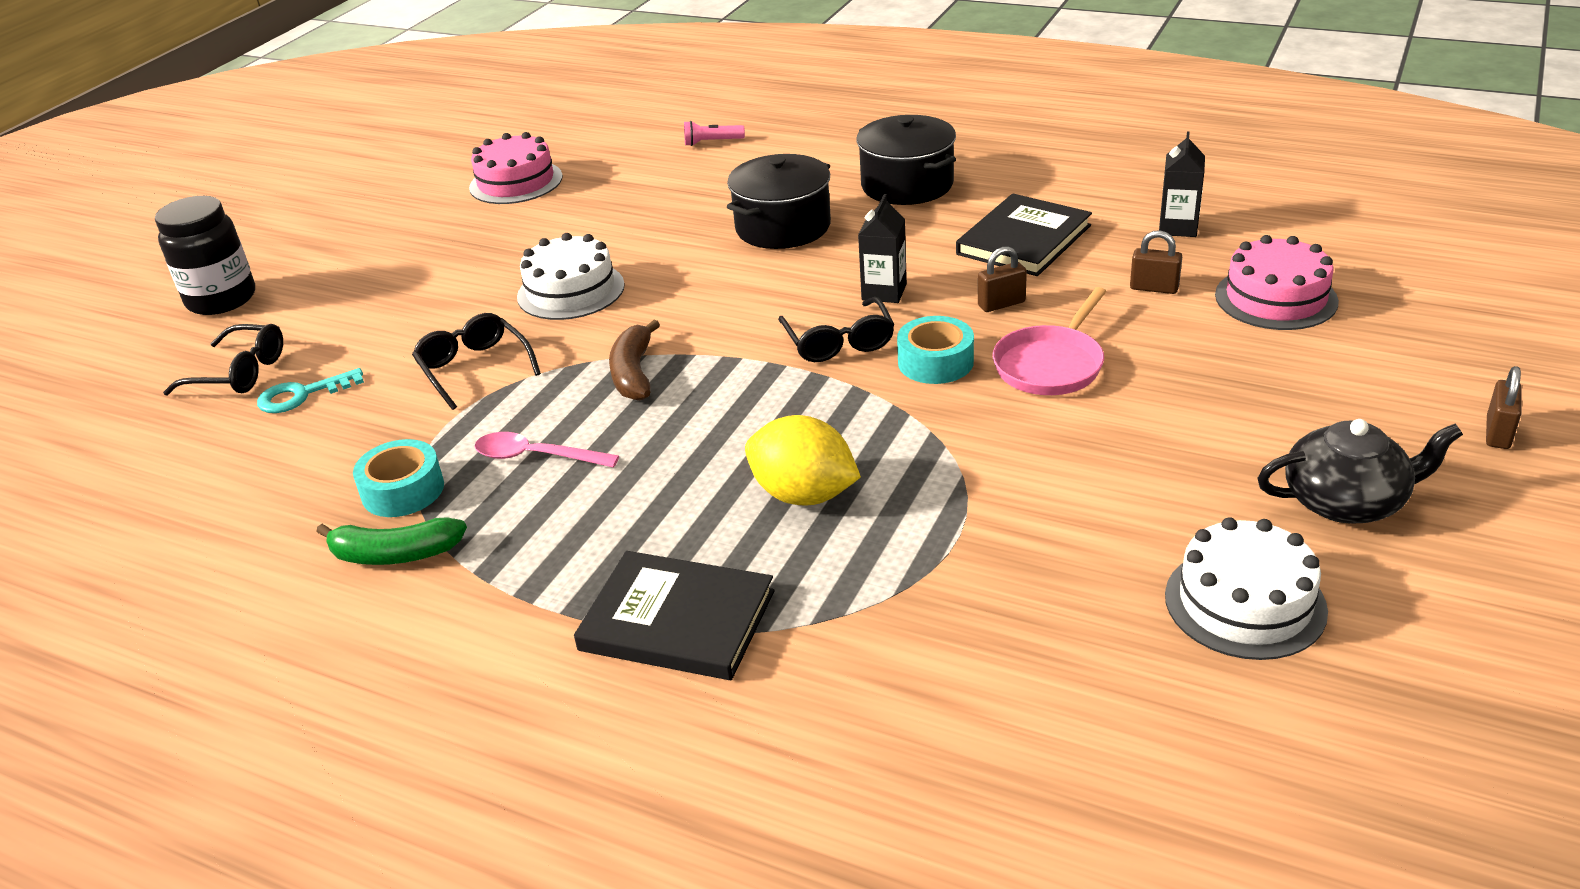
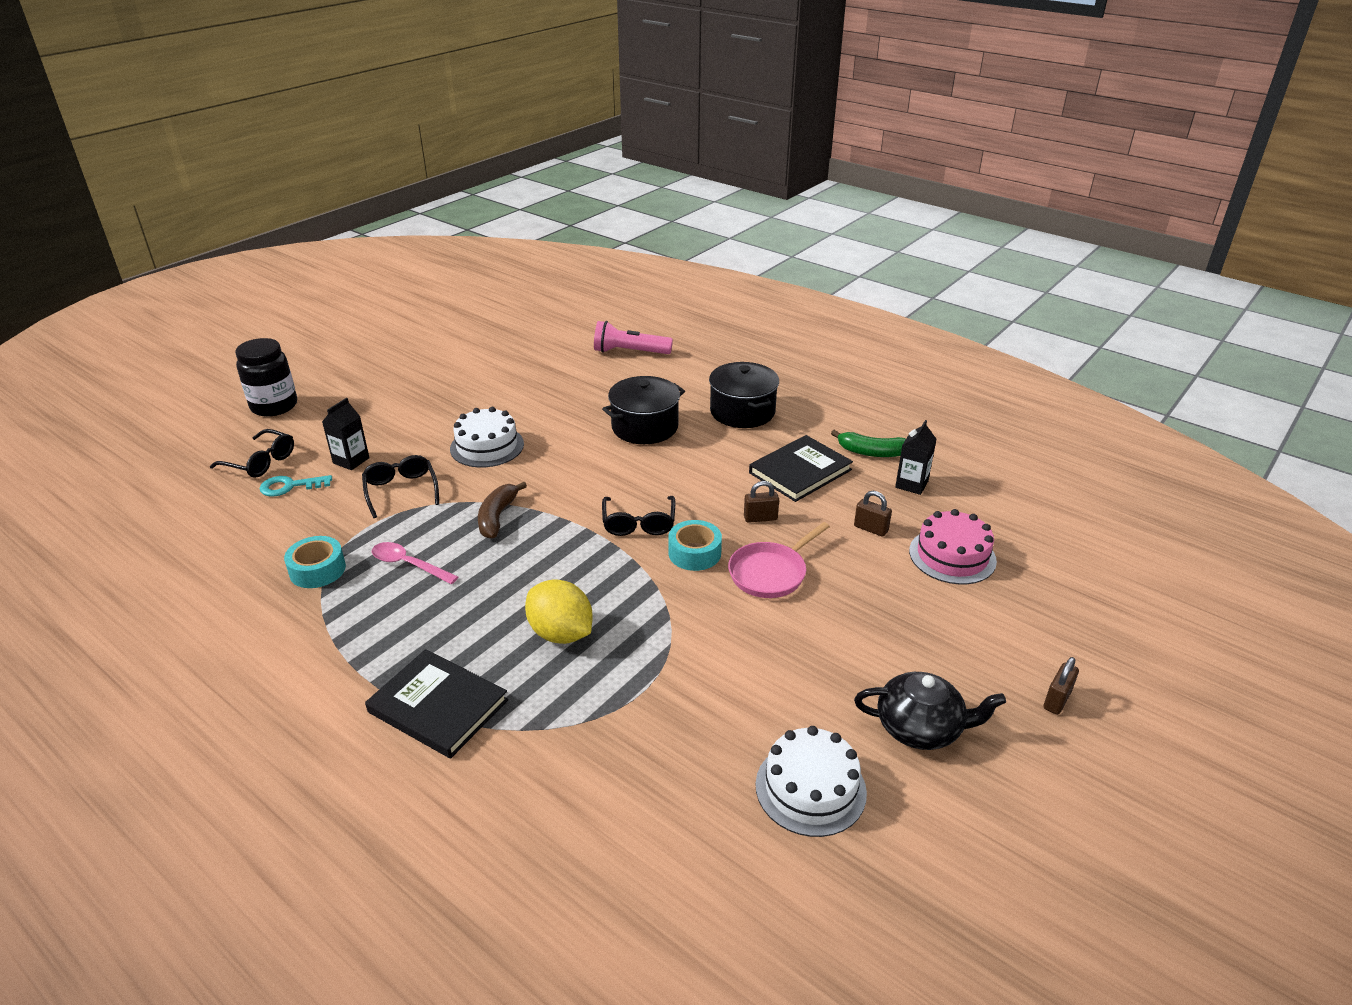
camera: 10 degrees right, 0 degrees up
green banana [316,517,467,565] -> green banana moved to [831,430,906,457]
pink cake [469,132,563,204] -> none
pink flashlight [684,121,745,146] -> pink flashlight [594,321,673,354], size x1.83
black carton [858,194,907,303] -> black carton moved to [322,398,370,470]

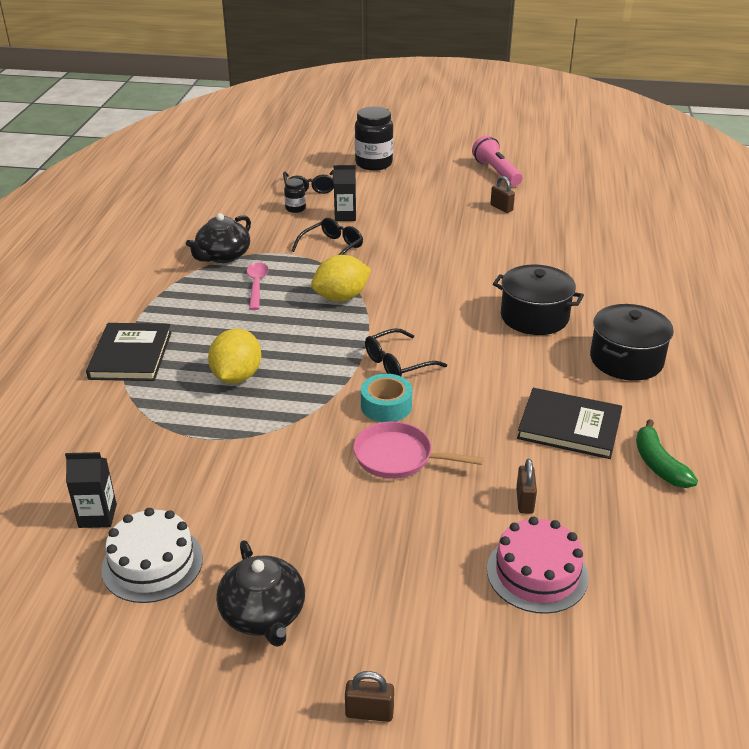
camera: 60 degrees right, 0 degrees up
turquoise key [260,475,332,497] -> black jar [284,178,306,213]
turquoise tape [284,536,346,588] -> black teapot [186,213,251,263]
white cake [450,407,524,467] -> none
brown banana [478,482,527,539] -> yellow lemon [311,255,371,302]
pink flashlight [594,321,673,354] -> pink flashlight moved to [472,135,523,186]
brown padlock [744,481,779,523] -> brown padlock moved to [490,176,515,213]
black carton [895,420,937,495] -> black carton moved to [65,452,117,528]

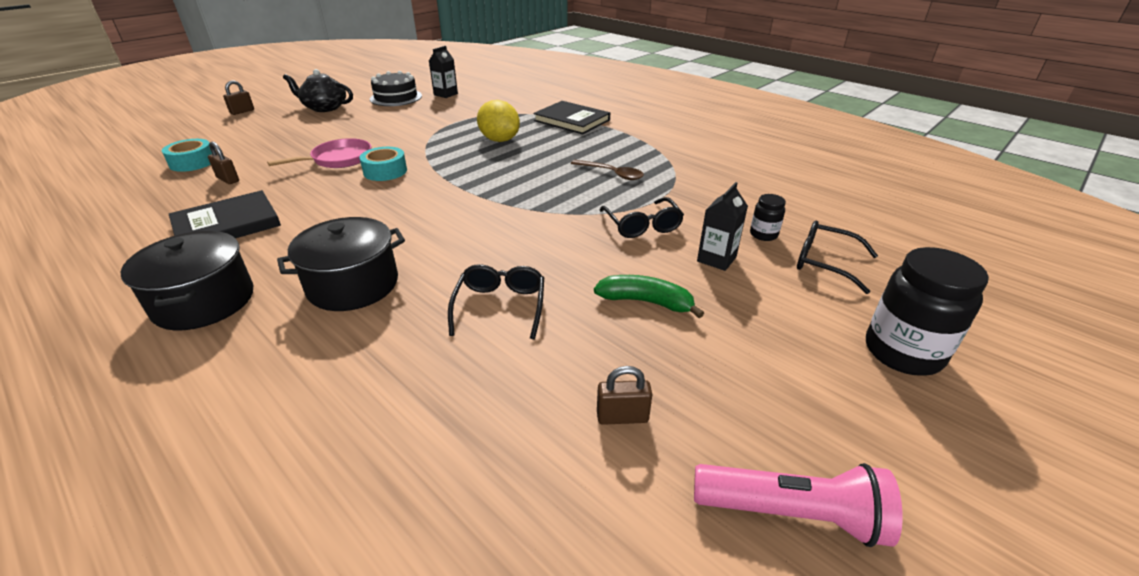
camera: 125 degrees right, 0 degrees up
white cake [101,508,203,603] -> black cake [370,71,422,106]
black teapot [186,213,251,263] -> none
pink spoon [247,262,269,310] -> brown spoon [571,160,644,180]
yellow lemon [311,255,371,302] -> none
black glasses [365,328,447,376] -> black glasses moved to [448,264,544,340]
pink cake [487,517,589,614] -> turquoise tape [162,139,212,172]
green banana [636,419,698,488] -> green banana moved to [594,275,704,318]

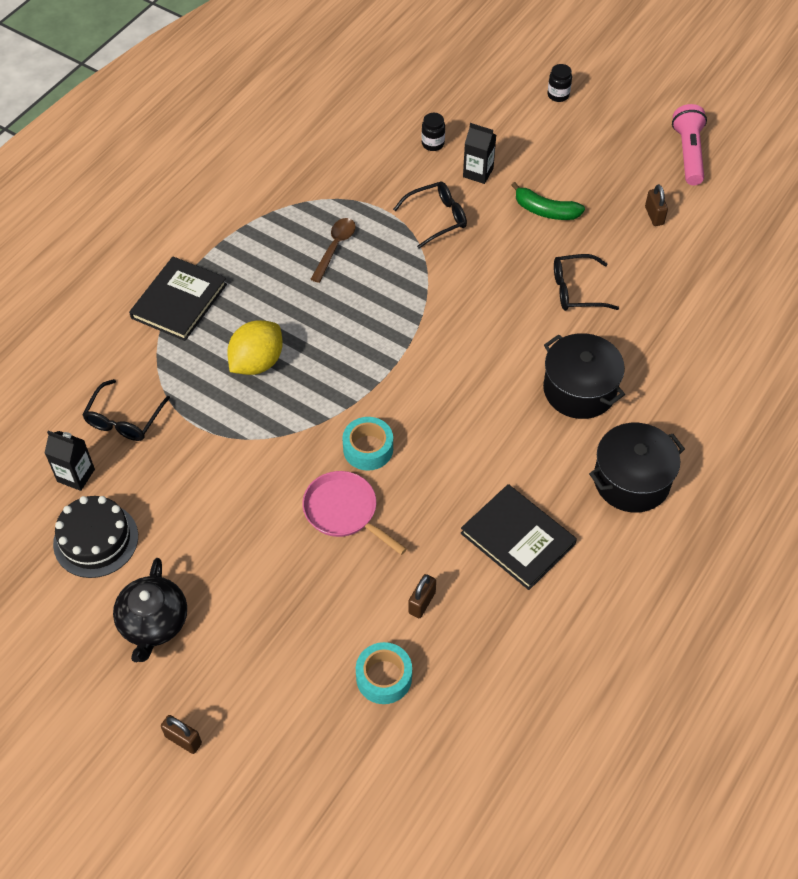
camera: 100 degrees left, 20 degrees up
green banana [594,275,704,318] -> green banana turned 75 degrees counterclockwise [511,182,585,220]
black glasses [797,221,878,294] -> black glasses moved to [82,379,170,441]
black jar [866,247,989,376] -> black jar [547,64,572,102], size x0.50

